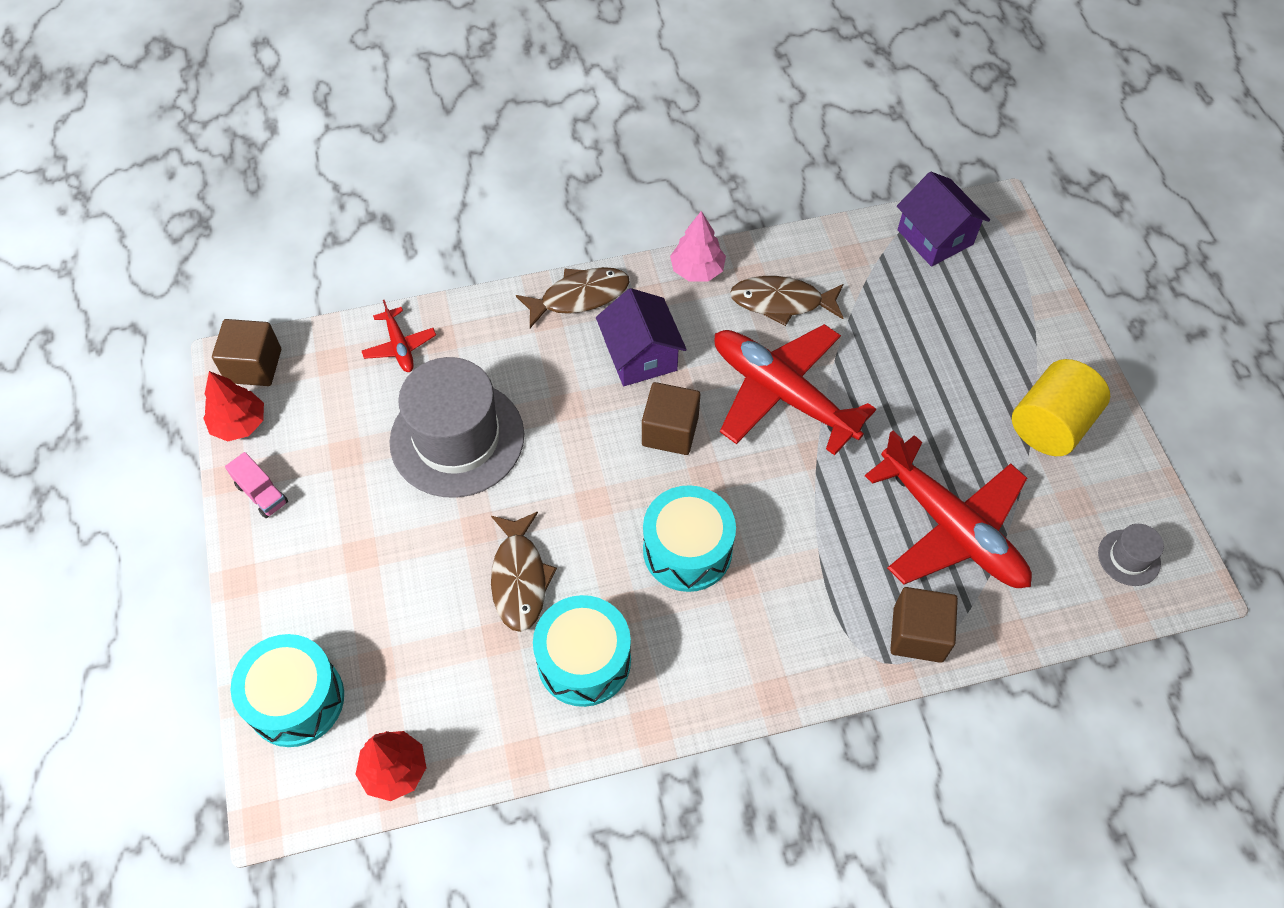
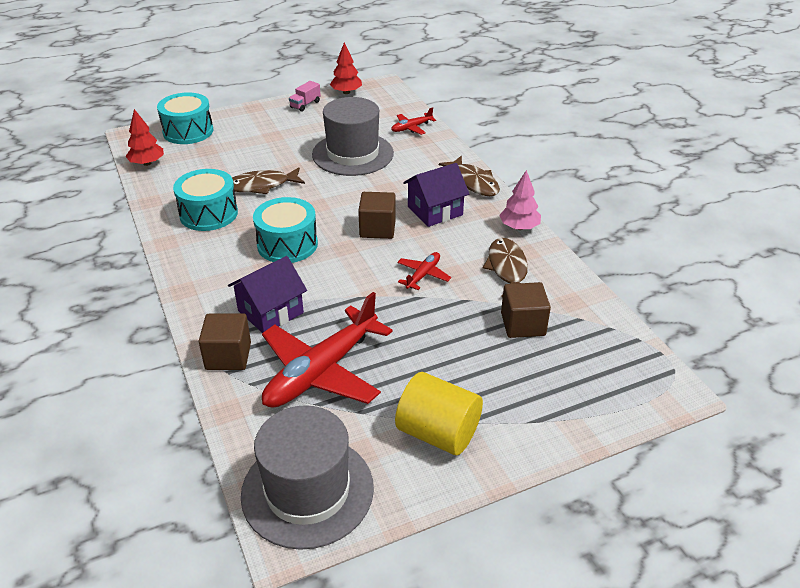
camera: 80 degrees right, 20 degrees down
brown cube [212,319,281,386] -> brown cube moved to [501,282,551,338]
red plane [714,324,876,455] -> red plane [397,252,451,290], size x0.46
purple house [897,172,990,267] -> purple house moved to [228,256,307,333]
grey hat [1098,524,1164,586] -> grey hat [241,405,374,550], size x2.30

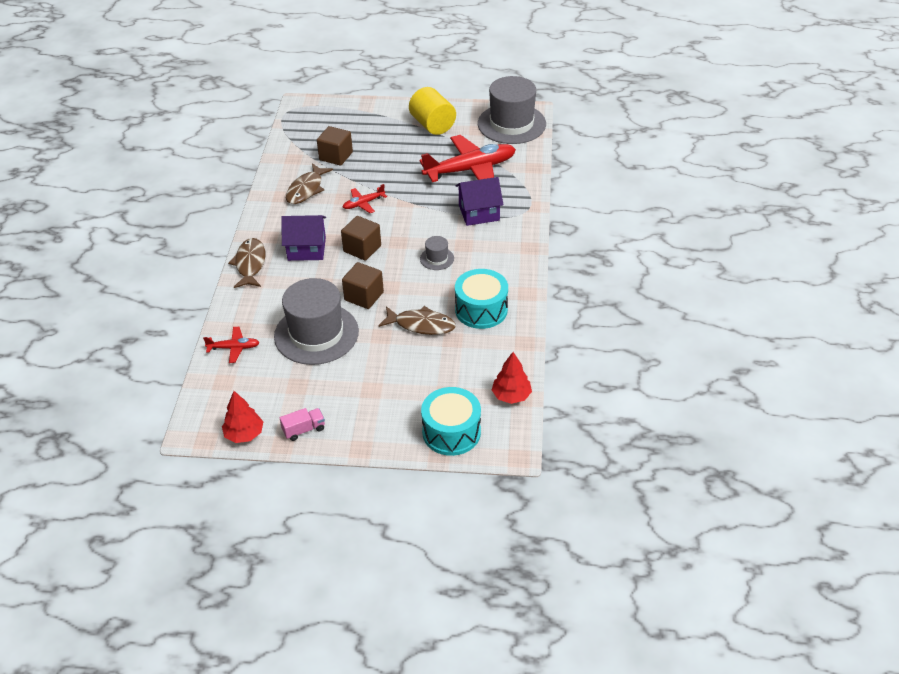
camera: 150 degrees left, 5 degrees up
brown cube [199,314,251,370] -> brown cube moved to [342,262,384,309]
turquoise drum [253,197,318,263] -> grey hat [420,236,454,270]
pink tree [499,170,541,230] -> none

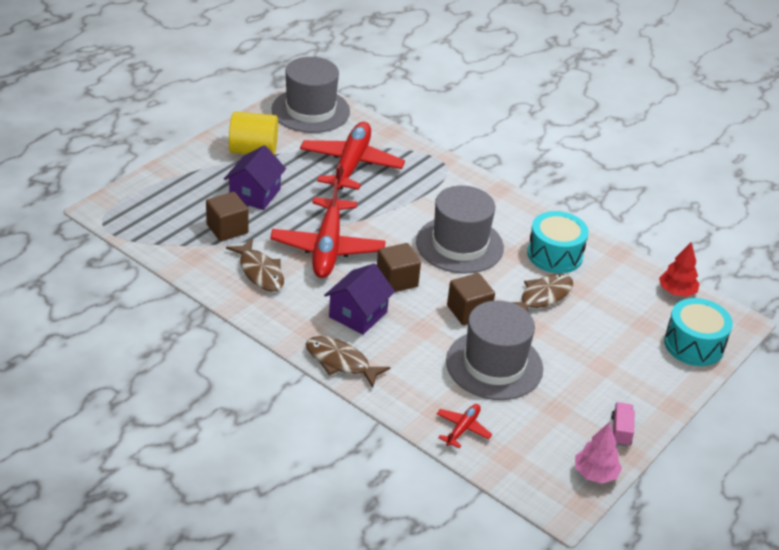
camera: 60 degrees left, 5 degrees down
red tree [222,391,264,443] -> pink tree [575,422,622,484]
red plane [343,184,387,213] -> red plane [270,179,386,278], size x2.19
grey hat [420,236,454,270] -> grey hat [416,186,504,273], size x2.30
purple house [456,177,503,226] -> purple house moved to [224,145,286,210]

